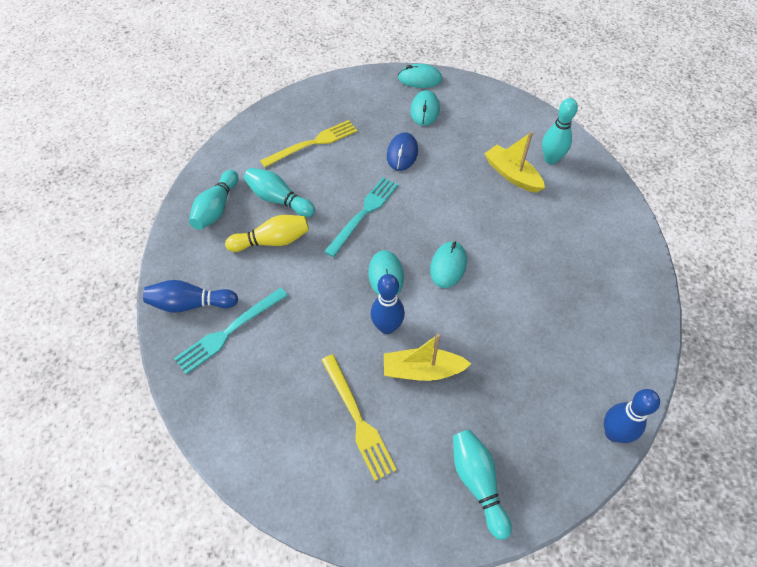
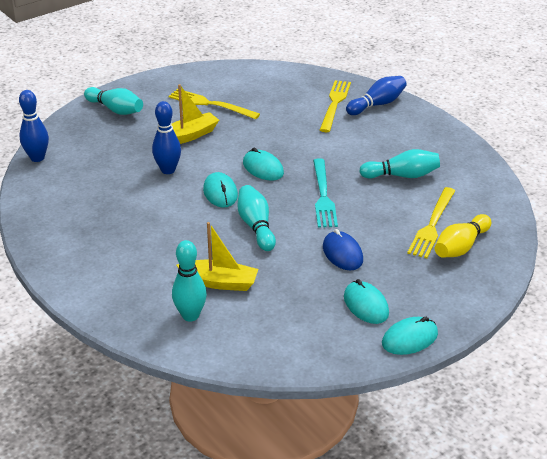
camera: 145 degrees right, 20 degrees down
turquoise fork [174,288,288,374] -> yellow fork [320,80,351,132]
turquoise bowling pin [189,170,239,230] -> turquoise bowling pin moved to [237,185,276,251]
yellow bowling pin [225,215,309,252] -> yellow bowling pin moved to [435,214,491,258]
blue bowling pin [371,274,405,334] -> blue bowling pin moved to [152,101,181,174]

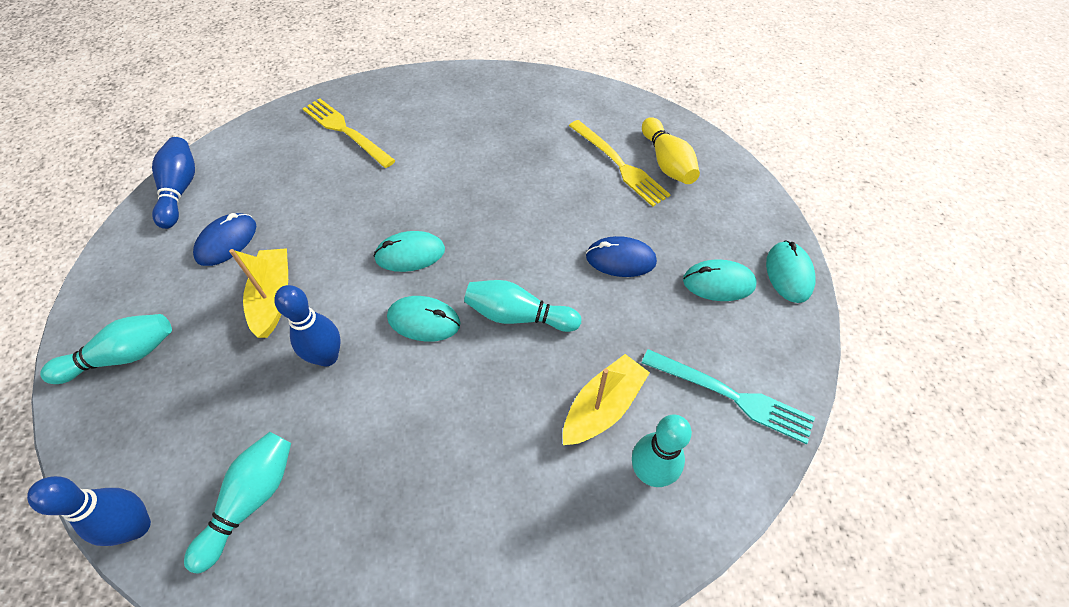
camera: 60 degrees left, 20 degrees up
yellow fork [168,89,260,119] -> blue mouse [193,213,256,266]
turquoise fork [313,158,338,228] -> turquoise fork moved to [642,349,815,444]
blue bowling pin [346,76,407,115] -> blue bowling pin moved to [152,137,195,229]
turquoise bowling pin [359,149,440,179] -> turquoise bowling pin moved to [184,432,291,574]

